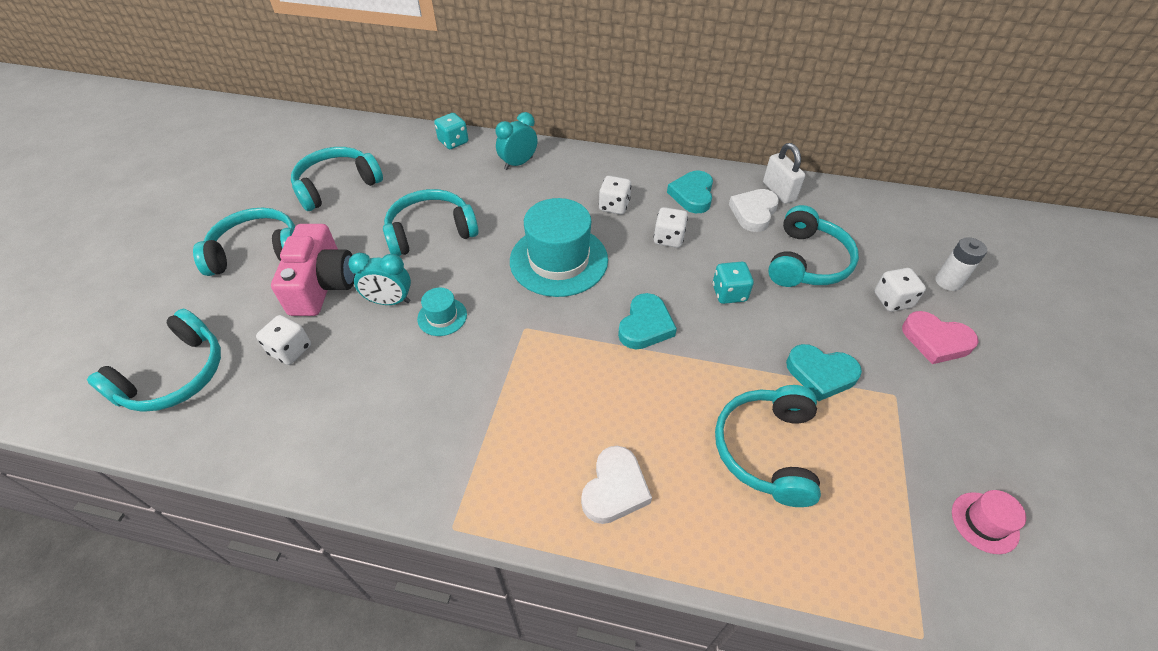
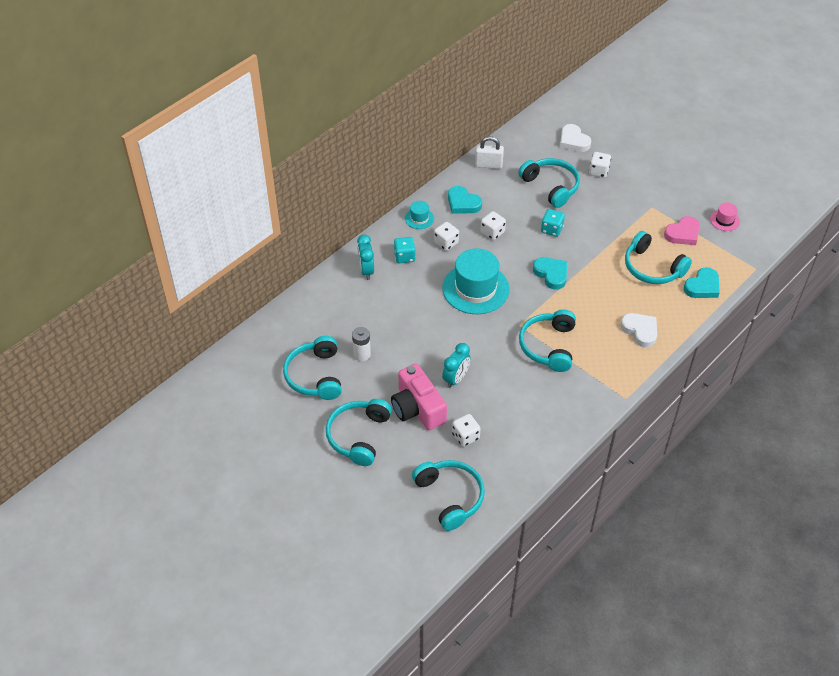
camera: 60 degrees left, 0 degrees up
pink camera [271,224,356,316] -> pink camera turned 150 degrees counterclockwise [391,363,447,430]
turquoise headphones [383,189,478,256] -> turquoise headphones moved to [519,309,576,372]
turquoise hat [417,287,467,336] -> turquoise hat moved to [405,201,434,229]
turquoise dice [434,113,468,149] -> turquoise dice moved to [394,237,416,263]
white heart [729,189,779,232] -> white heart moved to [560,124,591,152]
turquoise heart [786,344,862,401] -> turquoise heart moved to [684,267,720,298]
pink heart [902,311,978,364] -> pink heart moved to [664,216,700,245]
white battery [935,237,987,291] -> white battery moved to [352,327,371,361]

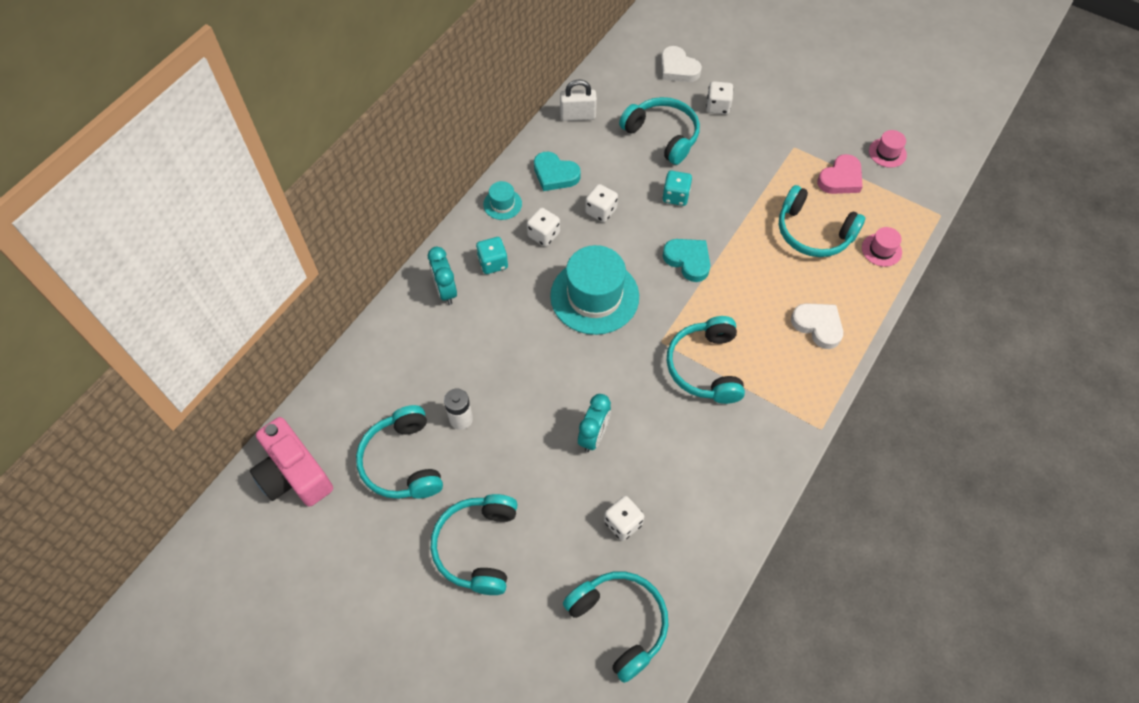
camera: 10 degrees left, 10 degrees up
pink camera [391,363,447,430] -> pink camera moved to [250,417,333,507]
turquoise heart [684,267,720,298] -> pink hat [862,227,902,267]

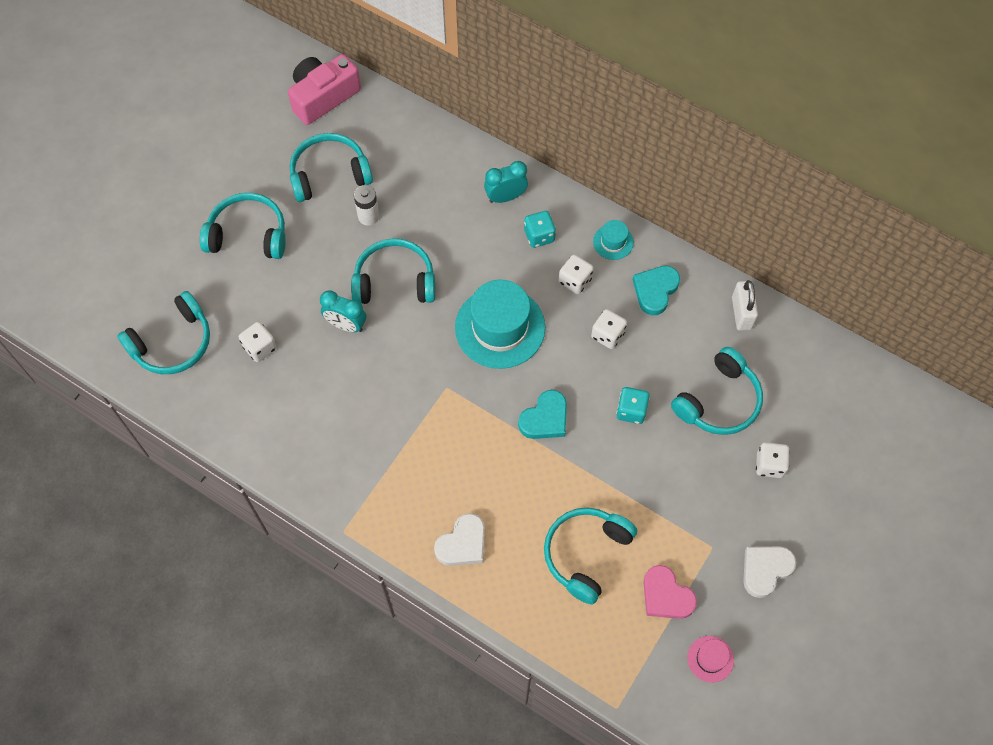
camera: 90 degrees right, 5 degrees up
white heart [661,46,702,82] -> white heart moved to [743,546,796,598]
turquoise headphones [667,316,745,404] -> turquoise headphones moved to [351,238,435,304]
pink hat [862,227,902,267] -> none

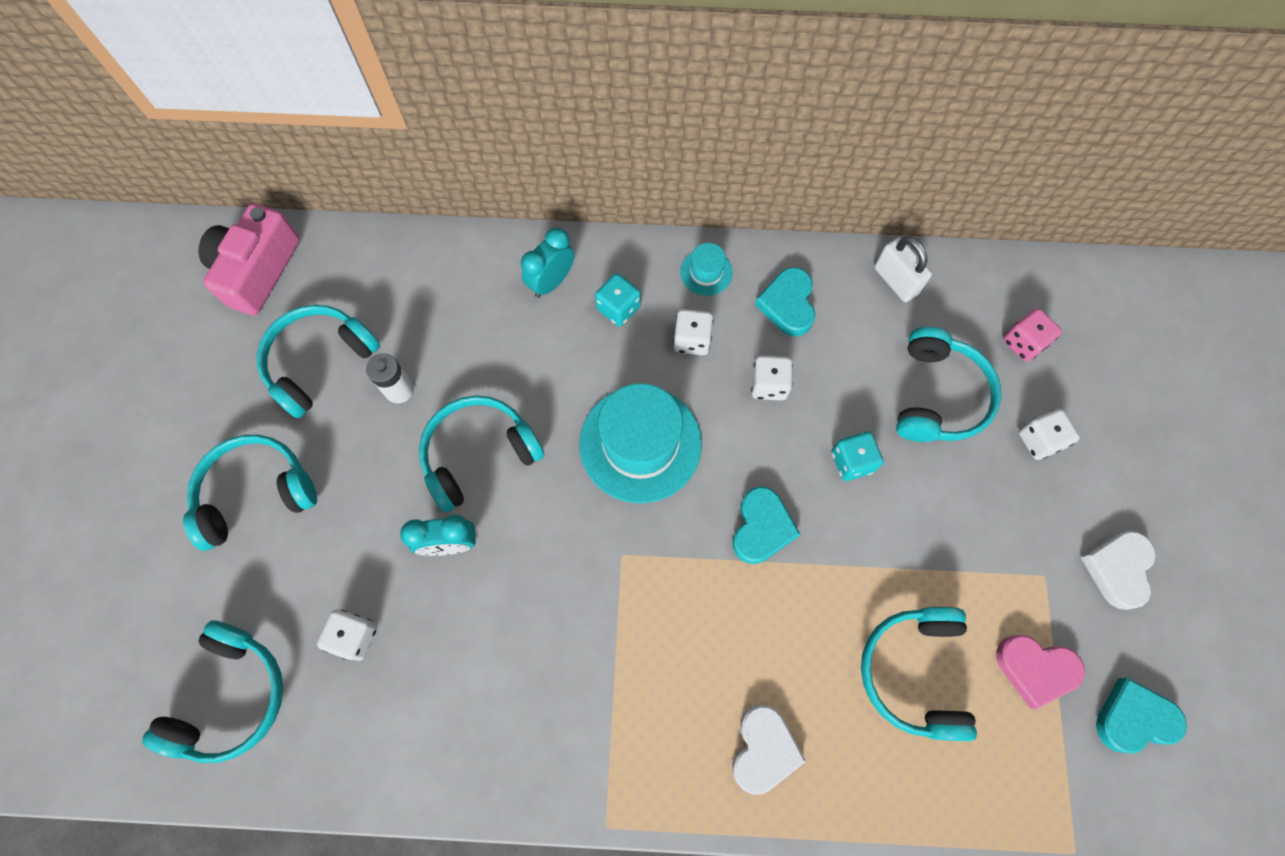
camera: 30 degrees left, 5 degrees up
pink hat [687,636,734,683] -> turquoise heart [1096,678,1187,753]
none -> pink dice [1003,308,1062,362]

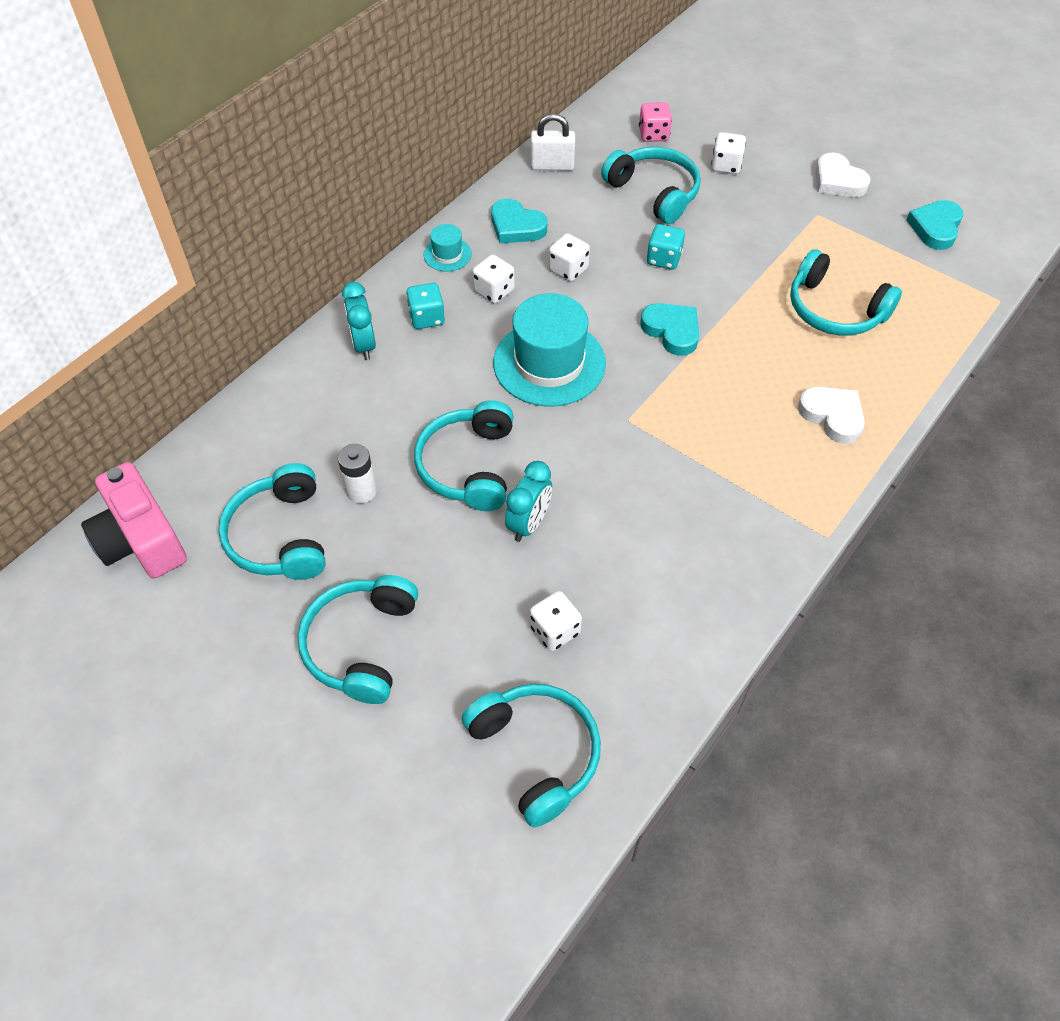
camera: 55 degrees left, 15 degrees down
pink heart [996,635,1085,709] -> none

